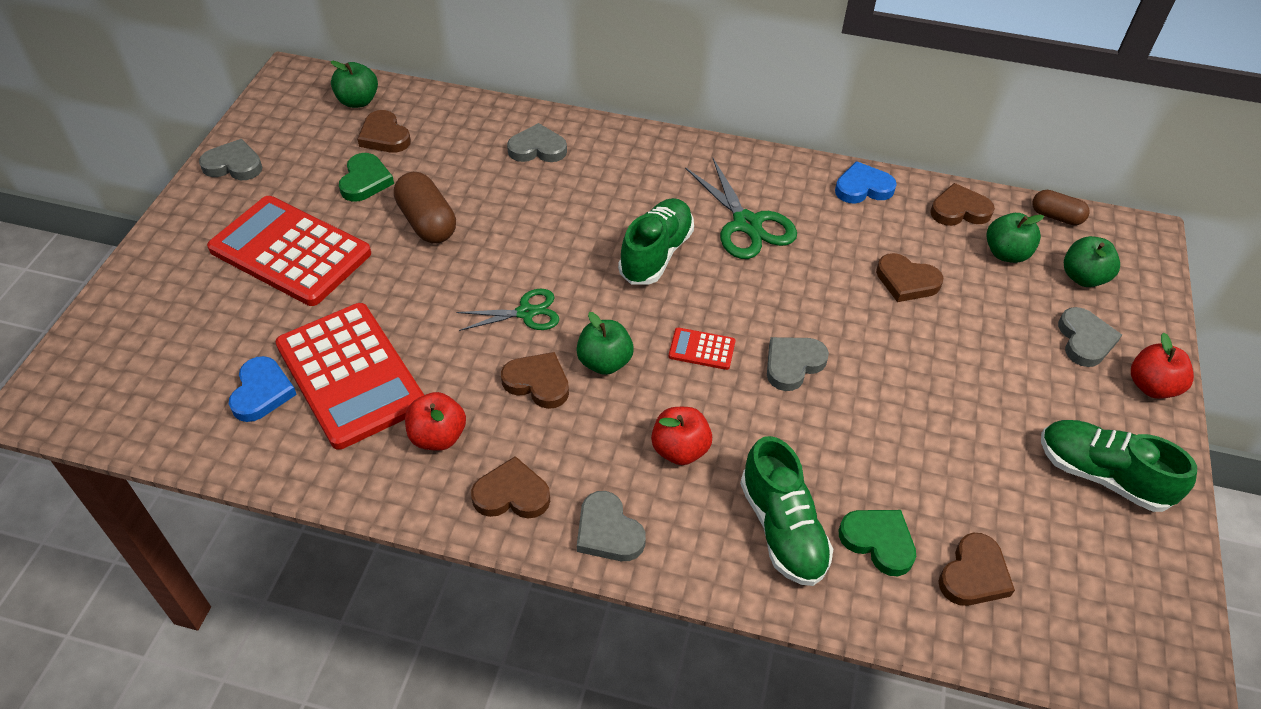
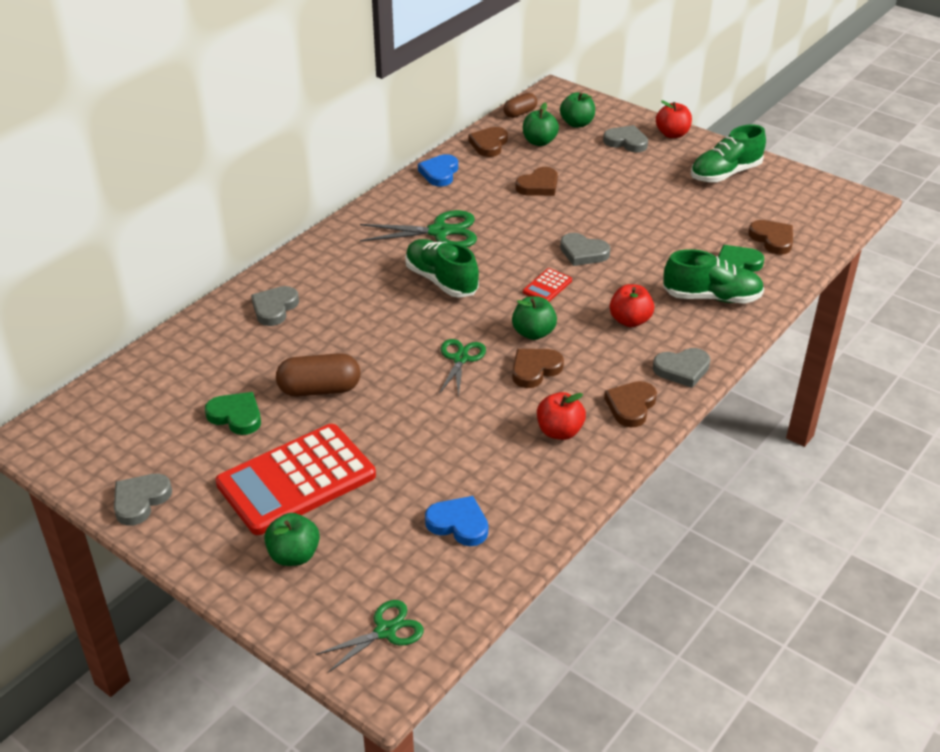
camera: 65 degrees left, 10 degrees down
red calculator [275,303,424,450] -> none
green apple [331,61,378,108] -> green apple moved to [264,513,320,566]
brown heart [357,110,411,153] -> none
grey heart [767,337,829,391] -> grey heart turned 45 degrees counterclockwise [560,233,611,266]
none -> green scissors [316,600,424,673]

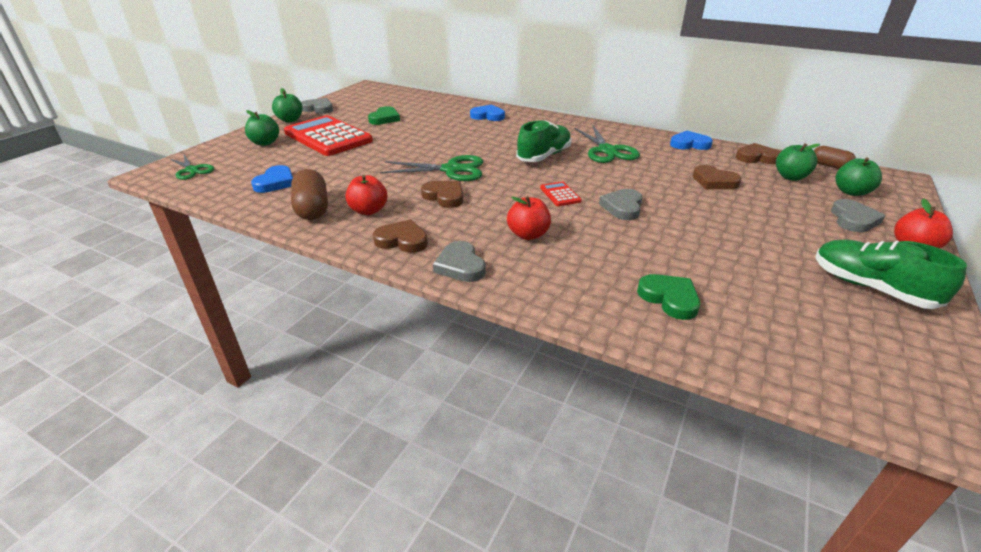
camera: 80 degrees right, 5 degrees down
grey heart [251,286,299,326] -> blue heart [470,104,505,121]
brown capsule [276,353,361,397] -> brown capsule moved to [291,169,328,220]
green scissors [439,339,486,397] -> green scissors [380,155,483,181], size x1.57
green apple [512,296,557,340] -> green apple moved to [272,88,302,123]
red calculator [523,268,572,302] -> red calculator turned 45 degrees clockwise [540,181,581,206]
green shoe [663,249,764,303] -> none
brown heart [748,220,793,255] -> none

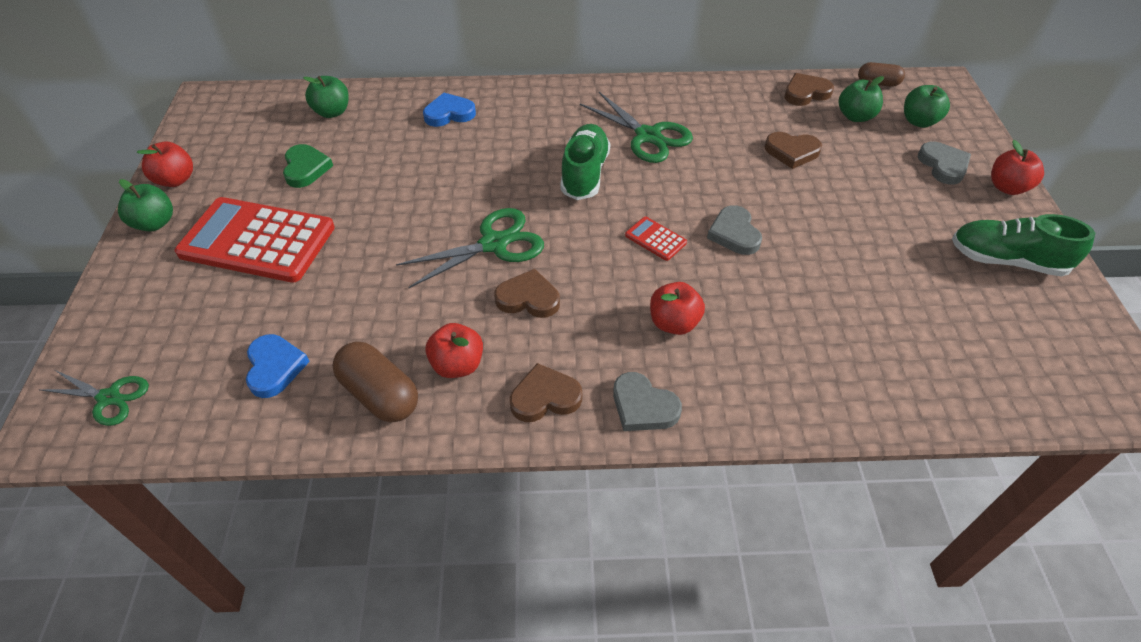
camera: 30 degrees left, 15 degrees up
green apple [245,110,279,146] -> green apple moved to [303,76,349,118]
grey heart [301,98,333,114] -> red apple [136,142,193,187]
green heart [637,274,700,320] -> none
blue heart [670,131,713,150] -> none

